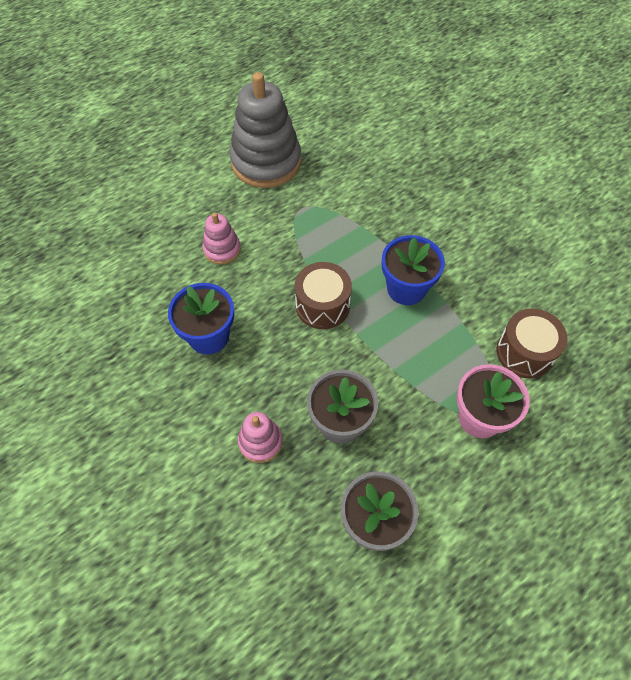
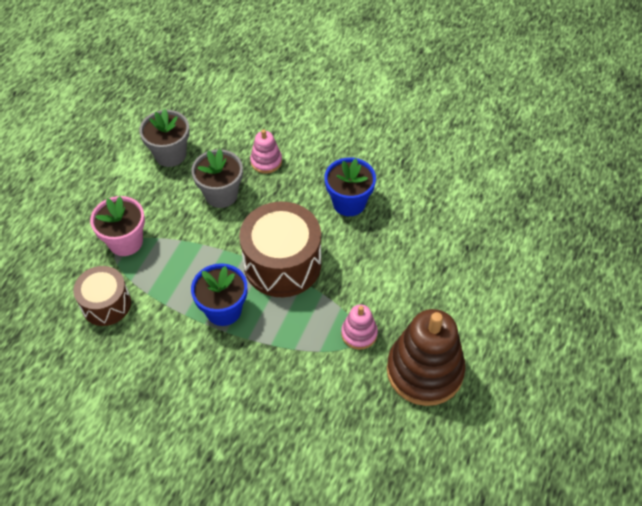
camera: 150 degrees right, 5 degrees down
pink stacking toy [202,212,241,264] -> pink stacking toy moved to [341,304,378,350]
grey stacking toy [230,72,301,188] -> brown stacking toy [387,309,466,406]
brown drum [295,262,352,329] -> brown drum [239,202,321,297], size x1.63

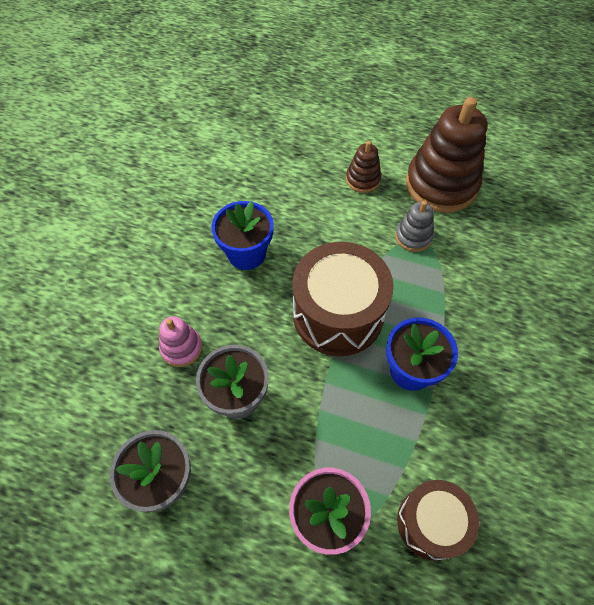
camera: 95 degrees left, 5 degrees up
pink stacking toy [341,304,378,350] -> grey stacking toy [395,201,434,252]
none -> brown stacking toy [346,141,381,193]

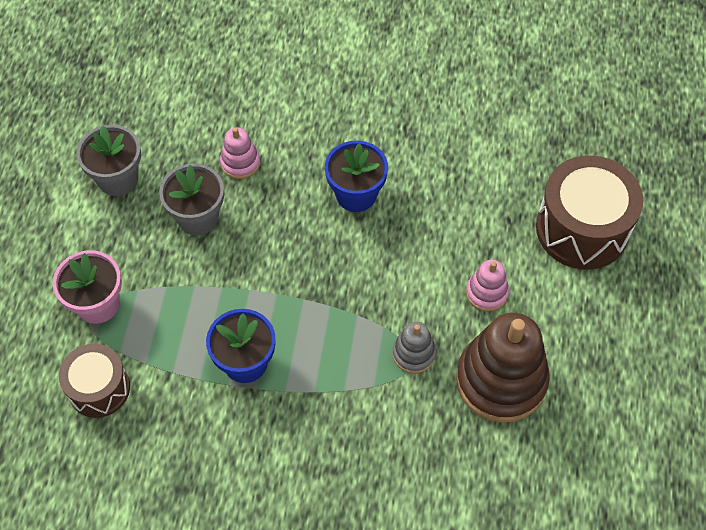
camera: 80 degrees right, 0 degrees up
brown drum [293,242,394,356] -> brown drum moved to [536,156,643,270]
brown stacking toy [346,141,381,193] -> pink stacking toy [466,260,509,311]

